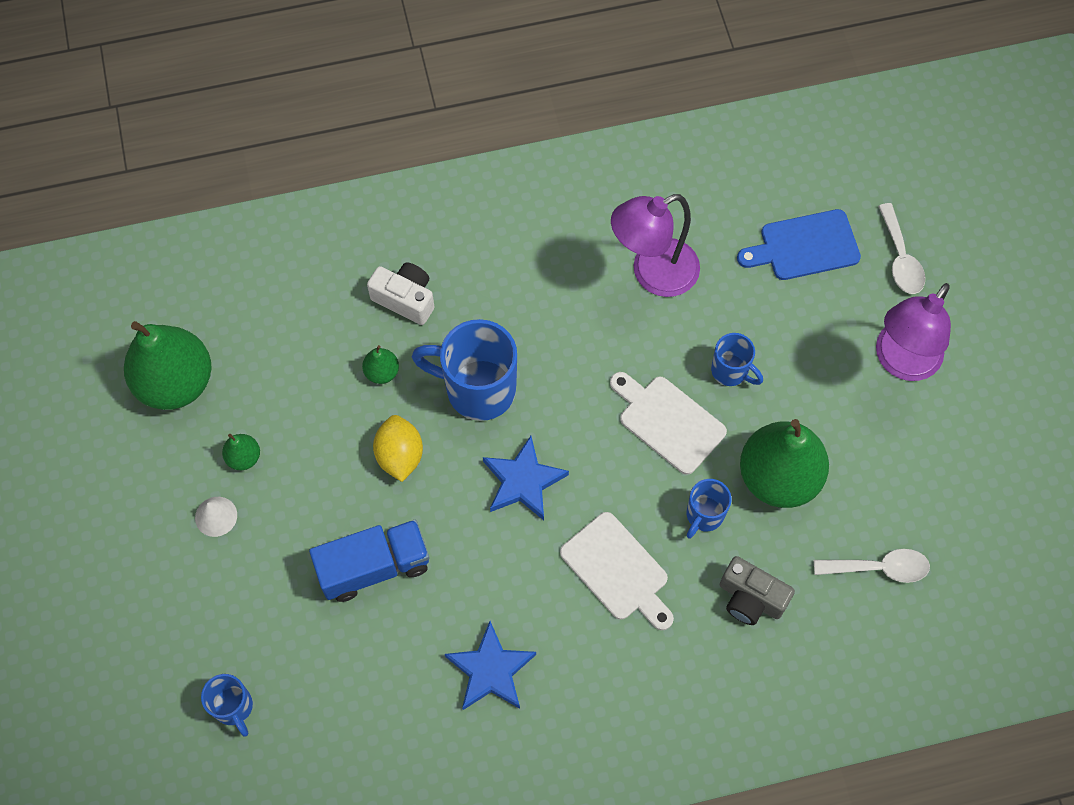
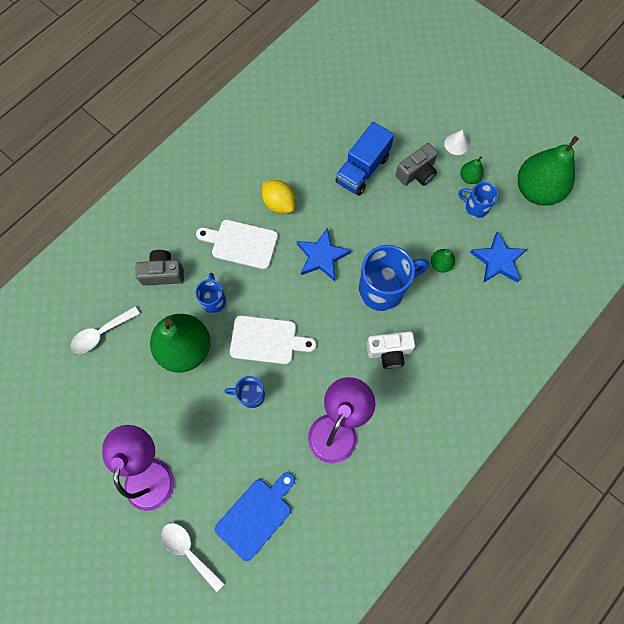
camera: 145 degrees right, 5 degrees up
blue mug [201,674,253,737] -> blue mug moved to [458,182,498,218]
white camera [367,262,434,325] -> white camera moved to [367,331,415,369]
yellow lemon [373,415,423,482] -> yellow lemon moved to [262,180,295,214]
blue star [445,621,536,710] -> blue star moved to [470,231,527,283]
none -> grey camera [396,143,438,186]

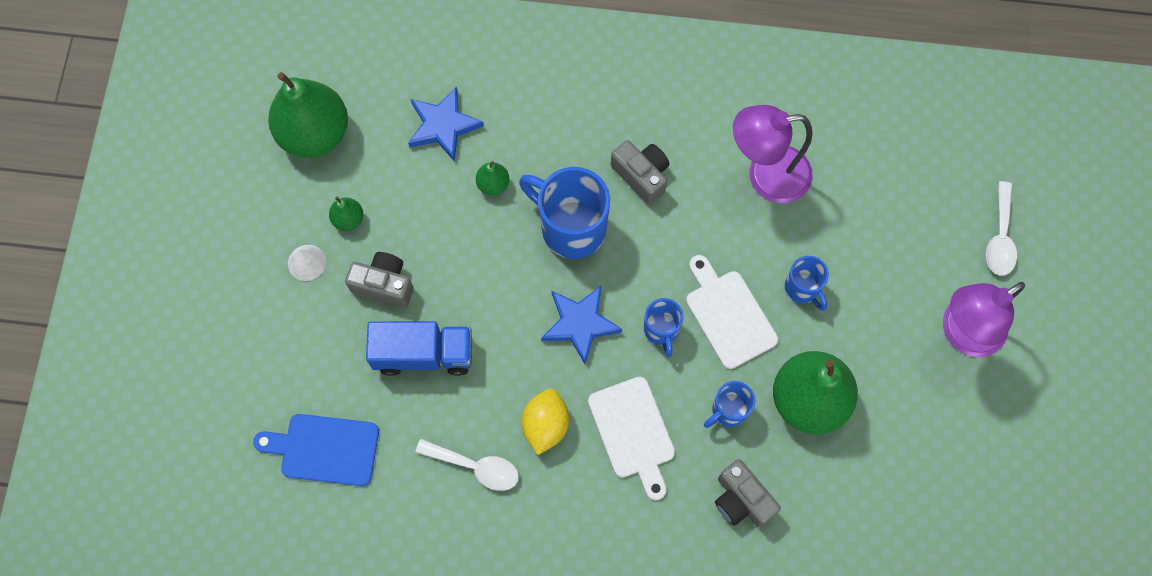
camera: 125 degrees left, 0 degrees up
white spoon [71,306,140,353] -> white spoon moved to [415,439,519,491]
blue cutting board [215,472,295,561] -> blue cutting board moved to [253,414,379,486]
white camera [367,331,415,369] -> grey camera [611,140,669,205]
blue mug [458,182,498,218] -> blue mug moved to [644,298,684,357]

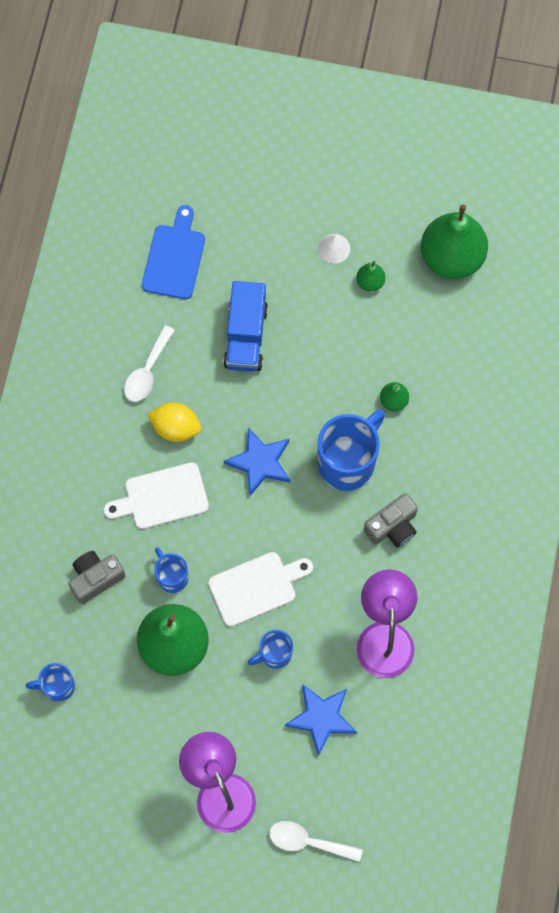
camera: 95 degrees right, 0 degrees up
grey camera [345,252,414,308] -> none
blue star [408,86,484,161] -> blue star moved to [285,685,357,756]
blue mug [644,298,684,357] -> blue mug moved to [26,663,75,702]

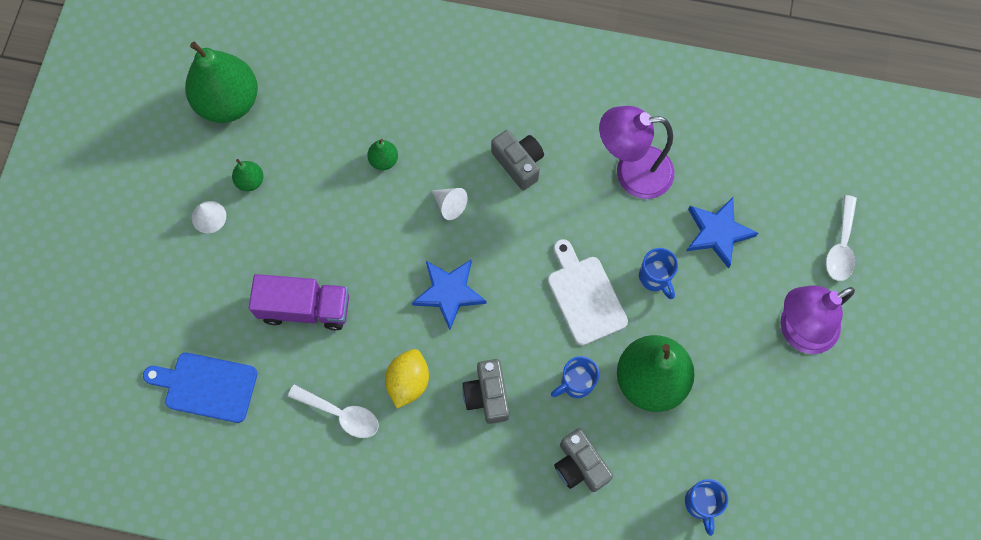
camera: 90 degrees left, 0 degrees up
white cutting board [104,462,209,529] -> grey camera [462,359,509,424]
blue truck [223,281,268,372] -> purple truck [249,274,349,331]
blue mug [318,409,385,491] -> white cone [432,188,468,220]

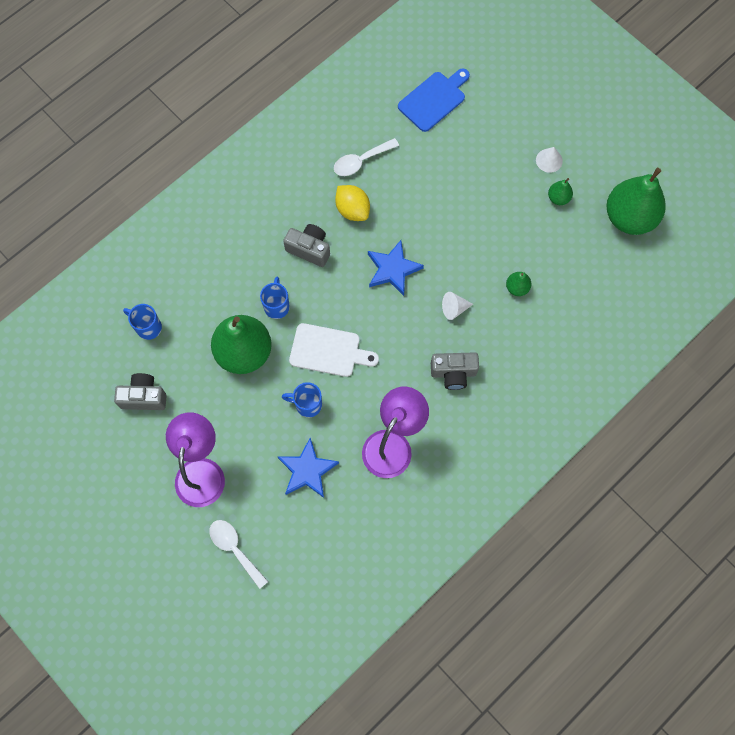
camera: 125 degrees right, 0 degrees up
purple truck [249,274,349,331] -> none
grey camera [554,428,613,492] -> grey camera moved to [114,373,167,410]

